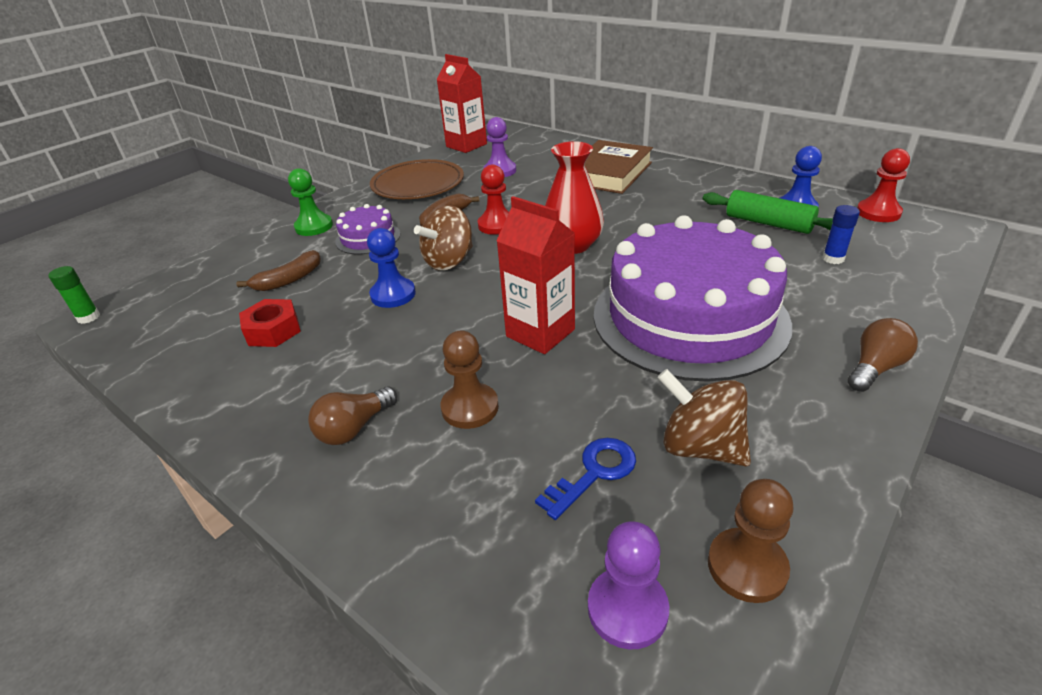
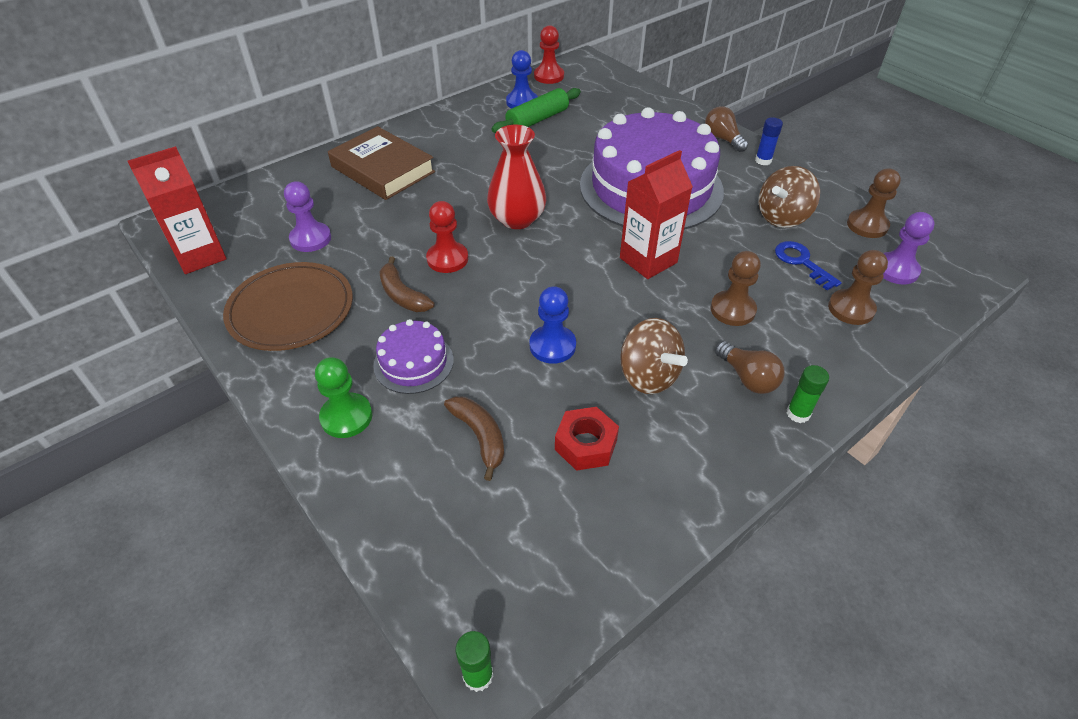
camera: 80 degrees left, 10 degrees up
brown spinning top [414,205,473,271] -> brown spinning top moved to [620,318,688,394]
blue glue stick [822,205,860,264] -> blue glue stick moved to [755,117,783,165]
none -> green glue stick [787,365,829,423]
none -> brown pawn [828,250,888,325]

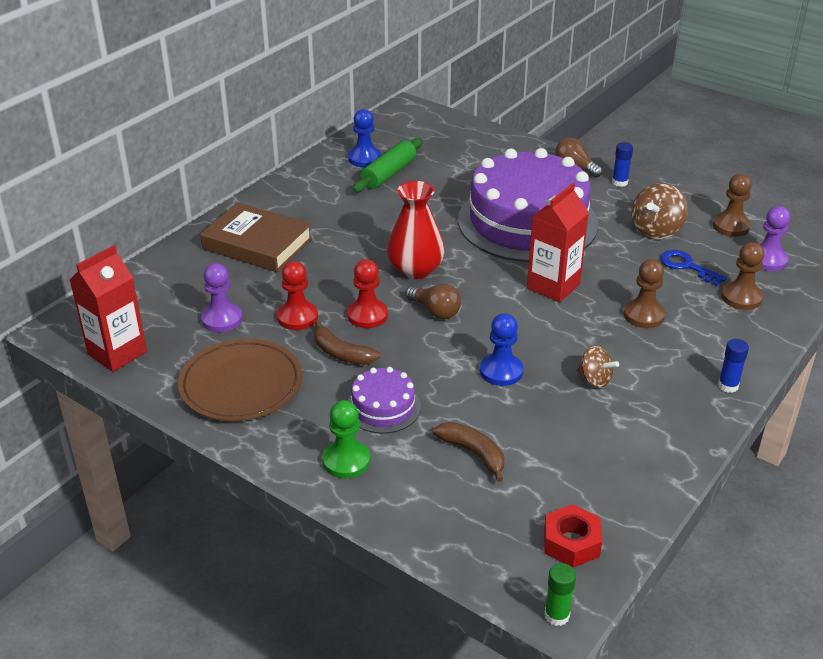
camera: 15 degrees left, 10 degrees down
red pawn [534,25,564,84] -> red pawn moved to [277,261,318,330]
red nut [555,407,619,471] -> red nut moved to [544,504,602,568]
brown spinning top [620,318,688,394] -> brown spinning top [577,346,619,388], size x0.64
brown light bulb [715,341,785,394] -> brown light bulb moved to [405,284,461,319]
green glue stick [787,365,829,423] -> blue glue stick [718,339,749,393]

